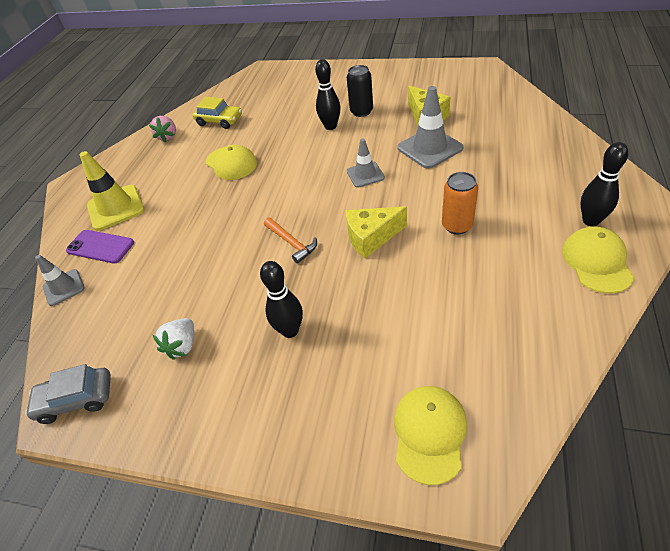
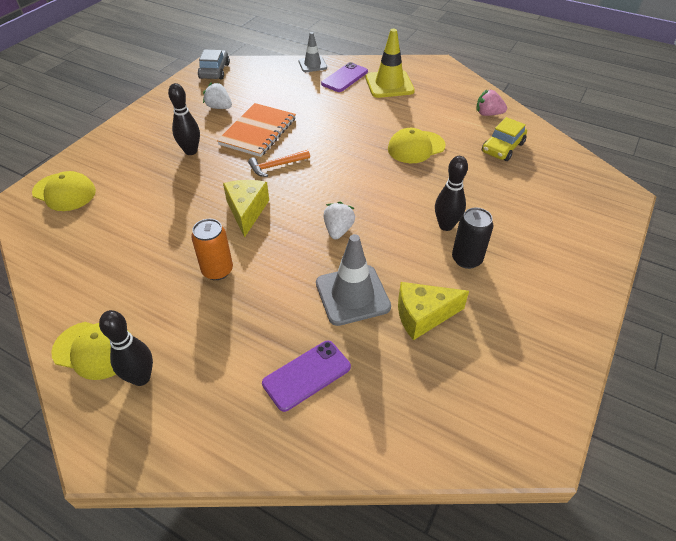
camera: 100 degrees right, 0 degrees up
grey traffic cone [347,139,385,188] -> white strawberry [323,202,355,239]
none -> orange notebook [217,103,296,157]
none -> purple phone [262,341,351,412]

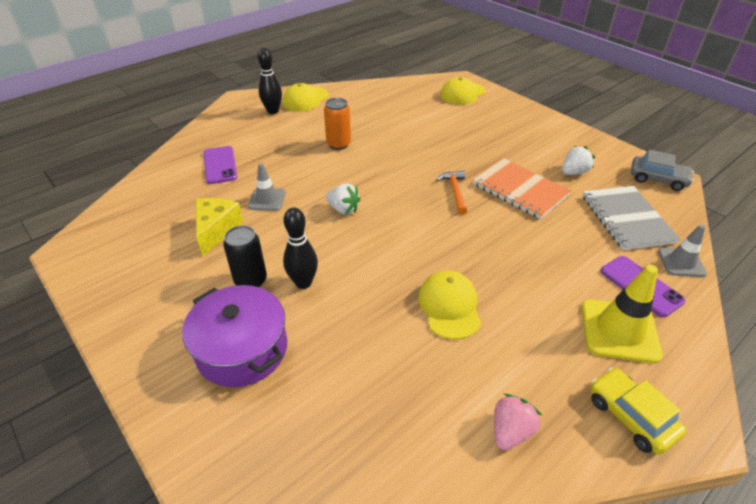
camera: 110 degrees right, 5 degrees down
black bowling pin [168,83,200,155] -> none
yellow cheese [223,180,269,238] -> none
grey traffic cone [316,234,391,326] -> grey traffic cone [248,163,286,211], size x0.61
yellow car [482,117,527,161] -> yellow car moved to [590,367,686,455]
none -> purple pot [182,285,287,387]
none -> grey notebook [583,186,680,250]

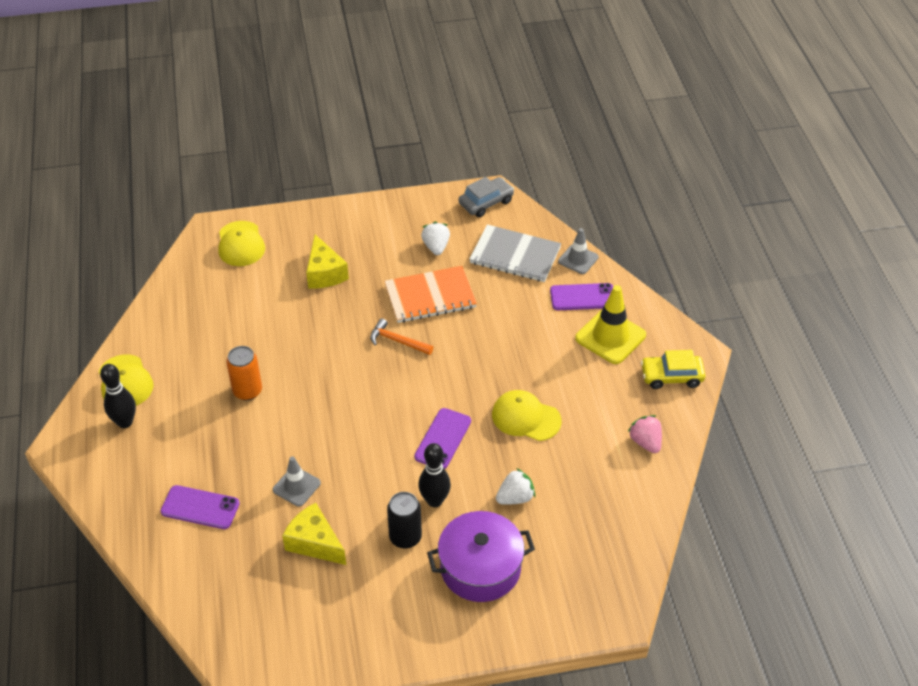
camera: 60 degrees left, 5 degrees up
white strawberry [326,184,361,215] -> white strawberry moved to [496,468,535,505]
none -> yellow cheese [306,234,349,288]
none -> purple phone [414,408,471,469]

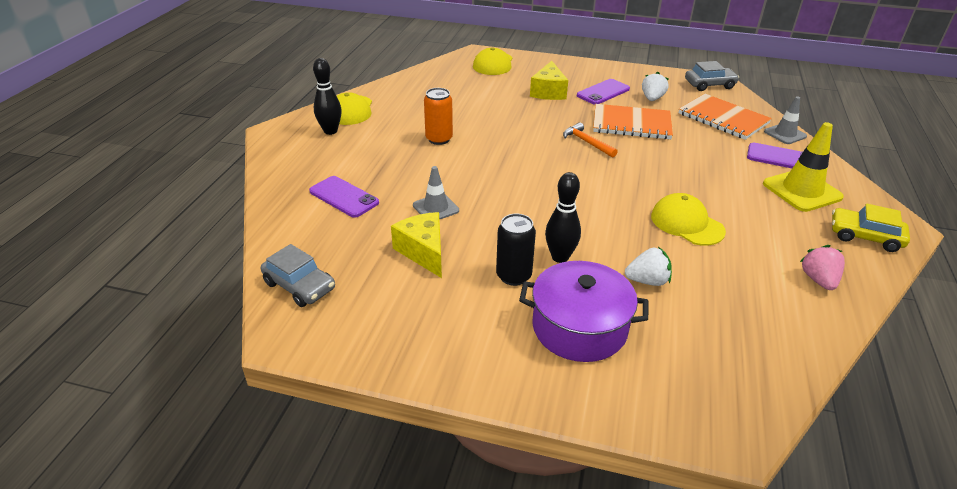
camera: 25 degrees right, 10 degrees down
purple phone [414,408,471,469] -> purple phone moved to [577,79,630,105]
grey notebook [469,224,561,282] -> orange notebook [679,94,772,140]
none -> grey car [261,244,335,307]

